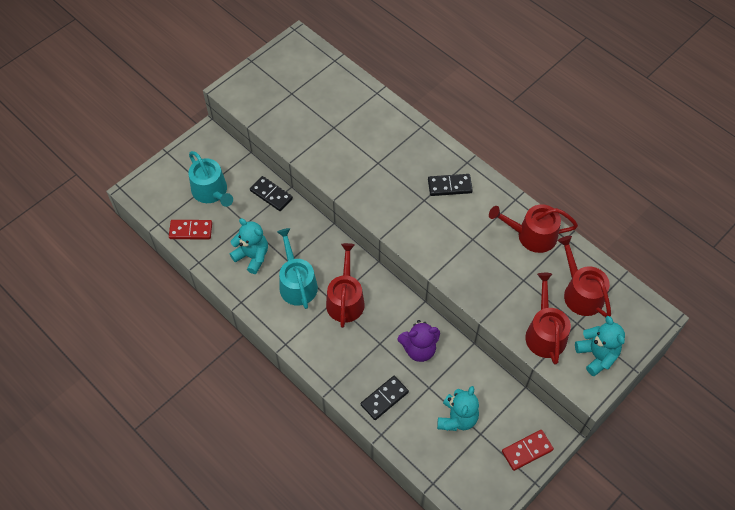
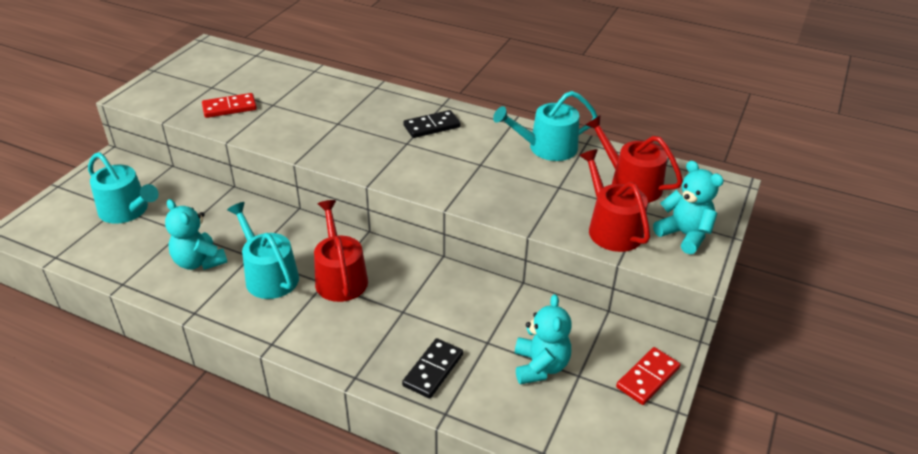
camera: 20 degrees left, 20 degrees down
red domino [169,220,212,239] -> red domino moved to [202,93,257,118]
turquoise teddy bear [230,218,268,274] -> turquoise teddy bear turned 150 degrees counterclockwise [165,199,227,270]
black domino [250,176,293,211] -> none
purple teddy bear [397,320,440,362] -> none
red watering can [489,204,578,253] -> turquoise watering can [493,91,598,161]

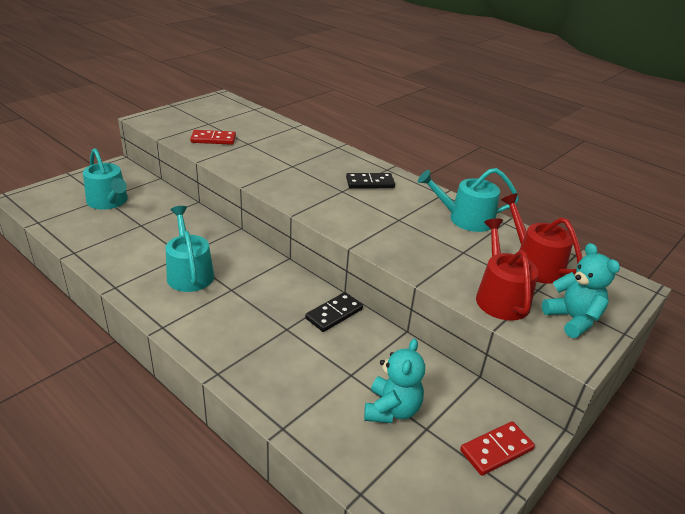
camera: 15 degrees right, 5 degrees down
turquoise teddy bear [165,199,227,270] -> none
red watering can [314,200,368,302] -> none
black domino [402,338,463,399] -> black domino moved to [305,292,363,332]

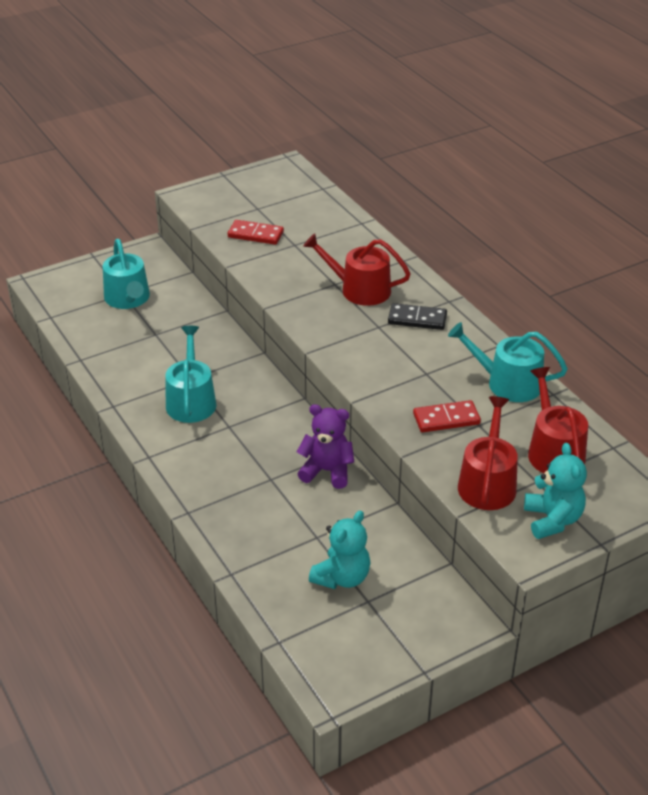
camera: 20 degrees right, 5 degrees up
black domino [305,292,363,332] -> purple teddy bear [297,404,354,489]
red domino [460,421,535,476] -> red domino moved to [413,400,481,432]
none -> red watering can [303,234,411,306]

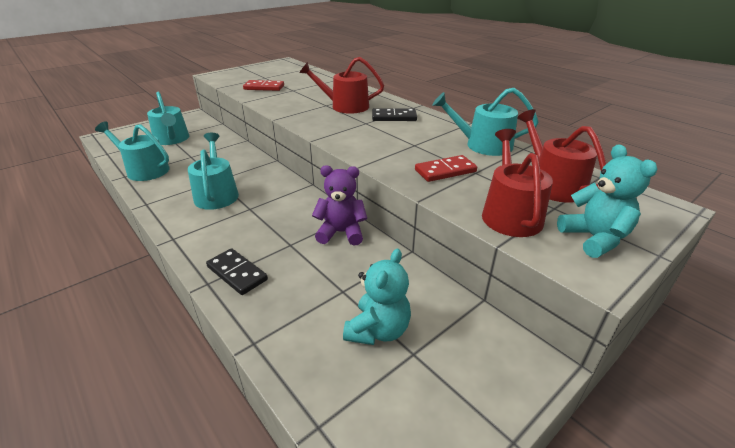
camera: 10 degrees left, 5 degrees down
none -> turquoise watering can [95,121,170,181]
none -> black domino [206,248,268,295]

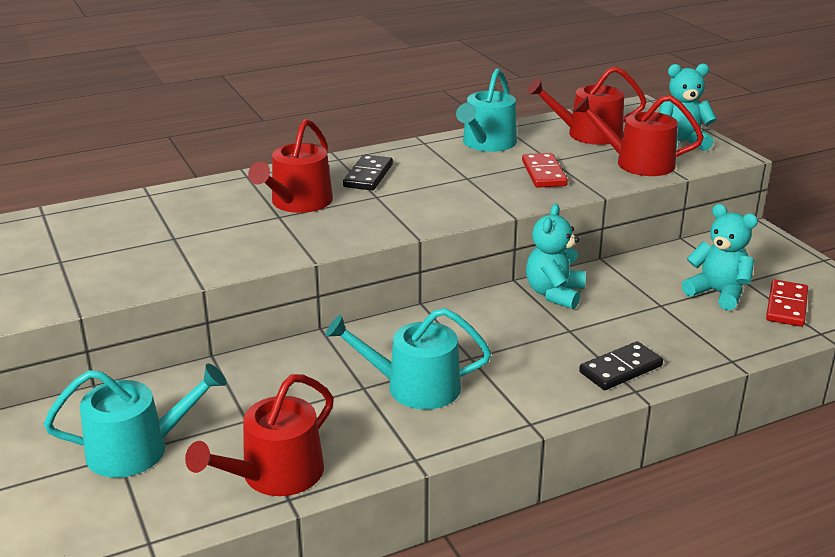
camera: 75 degrees left, 5 degrees down
turquoise watering can [95,121,170,181] -> red watering can [185,374,334,496]
red domino [243,80,284,91] -> red domino moved to [766,279,808,327]
purple teddy bear [312,165,367,246] -> turquoise teddy bear [526,204,585,309]

